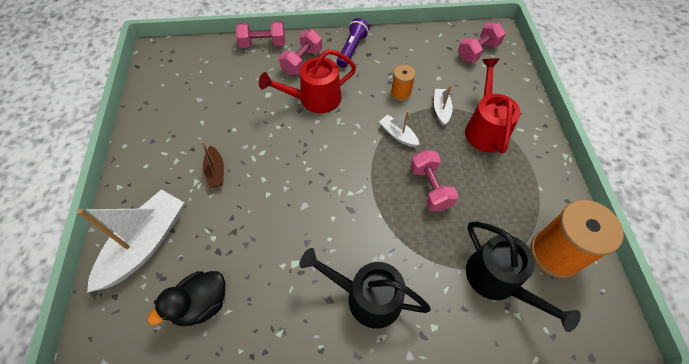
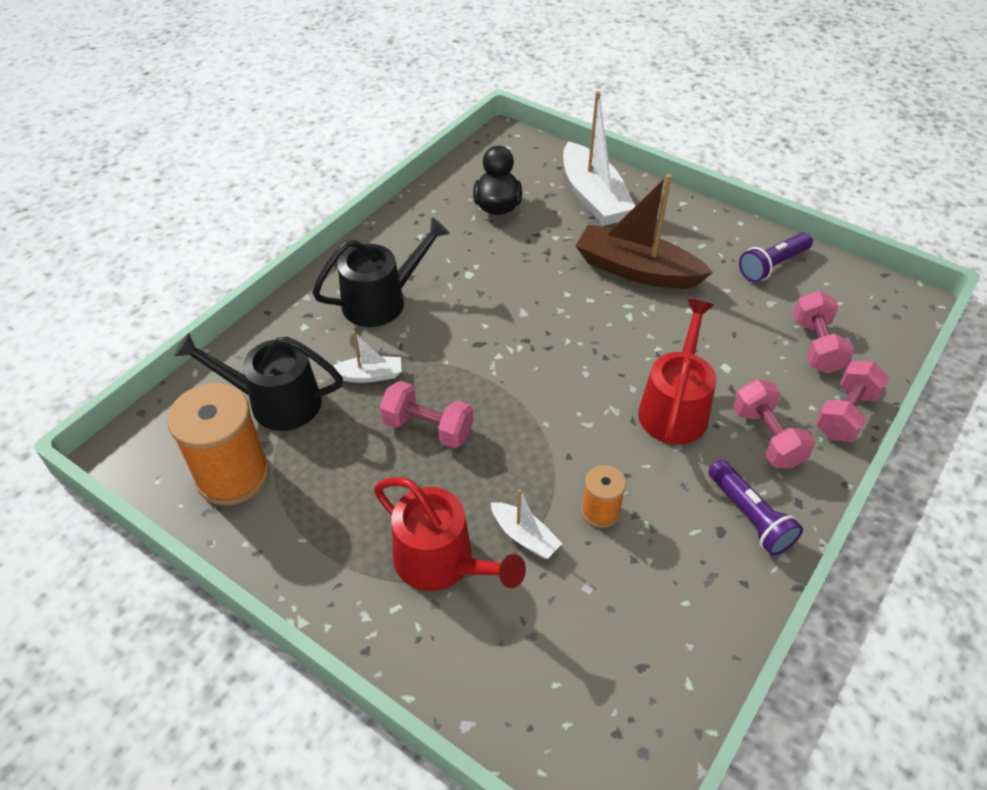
camera: 130 degrees right, 10 degrees down
brown boat [201,141,224,188] -> brown boat [575,174,713,289], size x2.06
white boat [379,111,419,147] -> white boat moved to [333,331,401,383]
pink dumbbell [458,23,506,63] -> pink dumbbell moved to [793,291,854,374]
none -> purple flashlight [739,232,813,282]

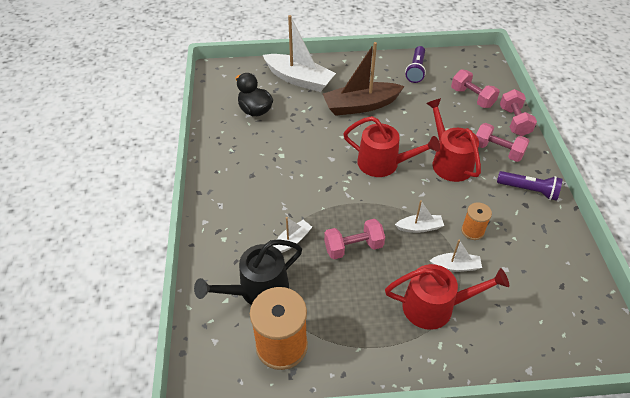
camera: 40 degrees left, 0 degrees up
black watering can [312,217,450,327] -> none
none -> red watering can [343,116,440,177]
none -> white boat [395,200,444,233]

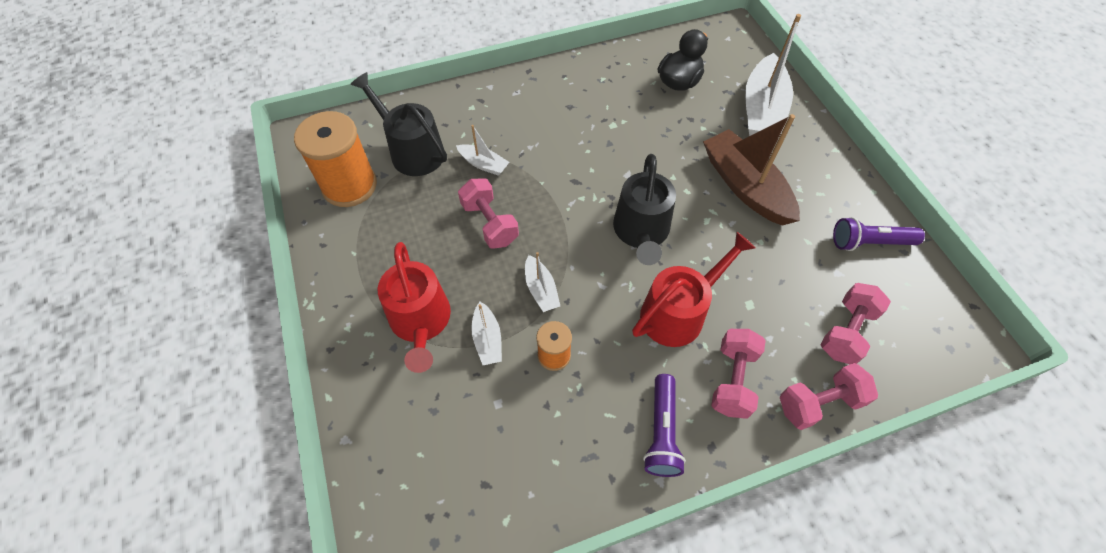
camera: 75 degrees right, 10 degrees up
red watering can [343,116,440,177] -> black watering can [613,154,676,265]

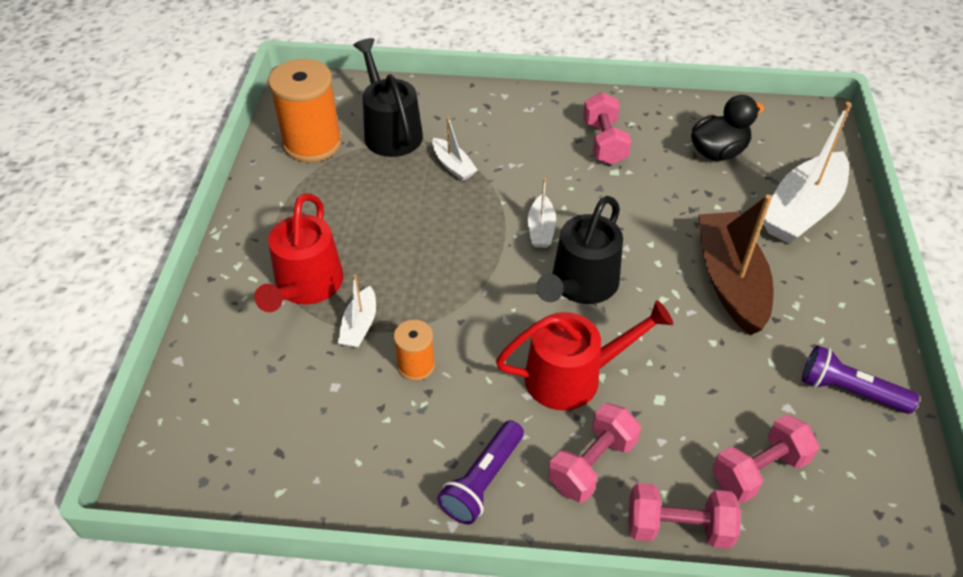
camera: 25 degrees right, 10 degrees down
pink dumbbell [458,178,519,249] -> pink dumbbell moved to [583,92,631,165]
white boat [525,252,560,312] -> white boat moved to [528,178,556,248]

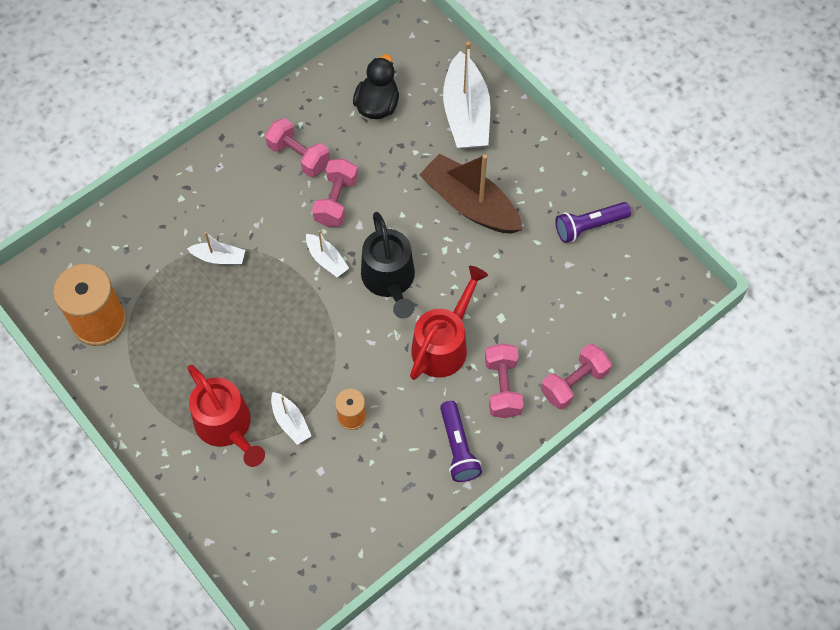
camera: 45 degrees left, 15 degrees up
black watering can [353,38,423,157] -> none
pink dumbbell [712,414,819,503] -> pink dumbbell moved to [312,159,358,227]

